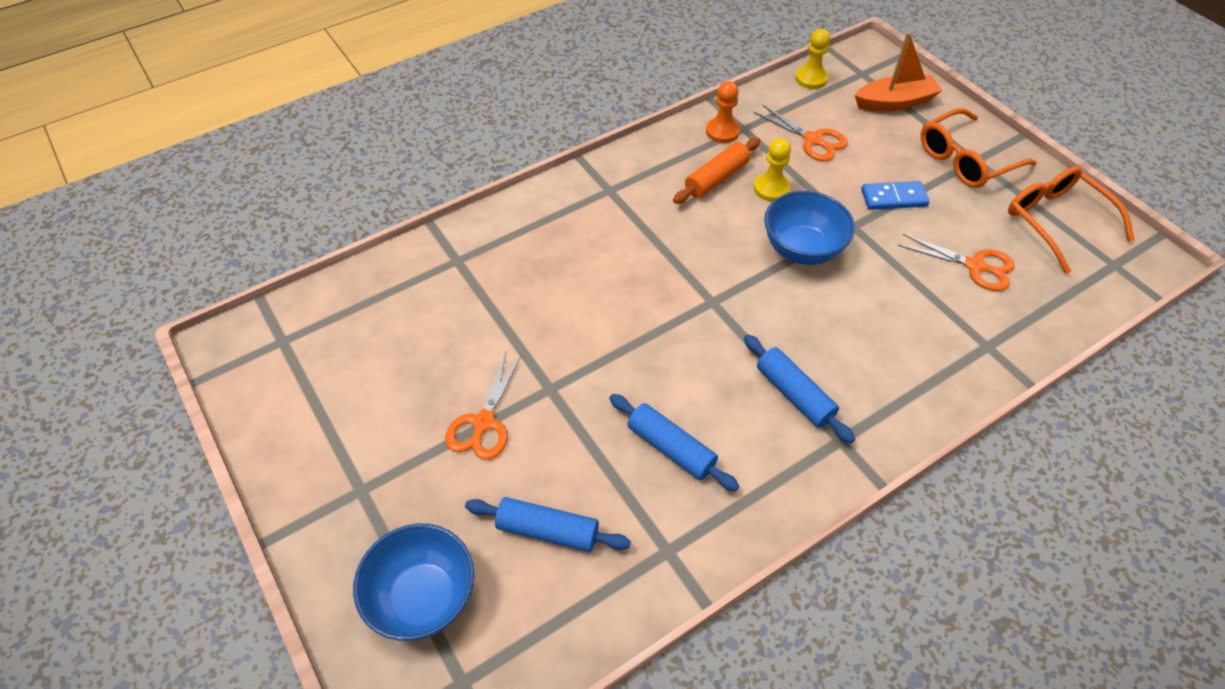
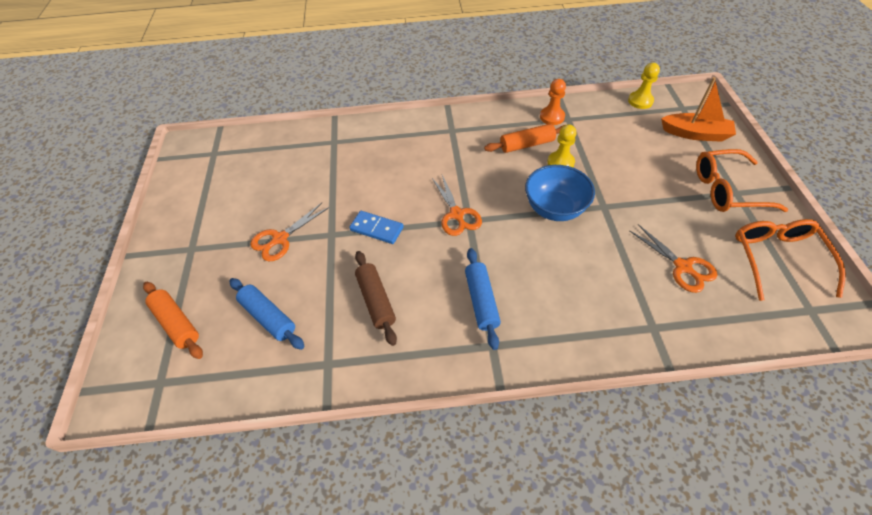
camera: 30 degrees right, 0 degrees up
blue bowl [353,524,474,641] -> orange rolling pin [143,282,203,359]
blue rolling pin [609,394,739,492] -> brown rolling pin [355,251,397,346]
orange scissors [754,105,848,161] -> orange scissors moved to [432,175,482,236]
blue domino [861,181,930,210] -> blue domino moved to [349,211,404,244]

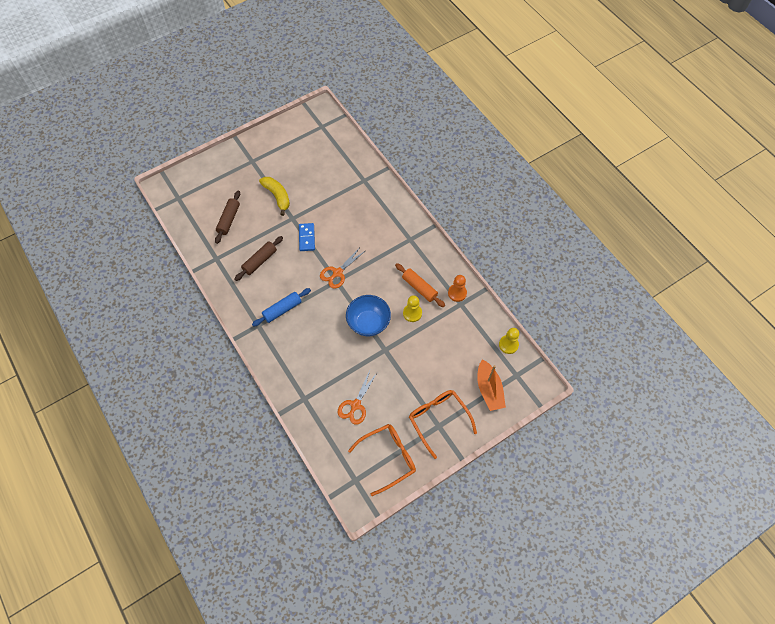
camera: 60 degrees right, 10 degrees up
orange rolling pin [143,282,203,359] -> none
blue rolling pin [229,278,304,350] -> brown rolling pin [215,191,240,244]
orange scissors [250,203,329,261] -> yellow banana [259,177,290,216]

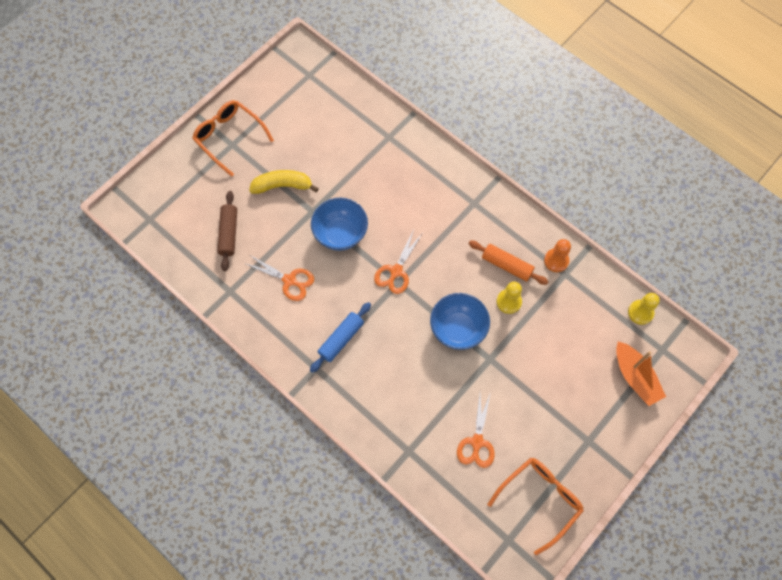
camera: 15 degrees left, 5 degrees up
brown rolling pin [234,236,283,281] -> orange scissors [244,255,314,301]
yellow banana [259,177,290,216] -> yellow banana turned 45 degrees counterclockwise [249,170,319,194]
blue domino [299,223,315,251] -> blue bowl [311,198,368,251]
orange glasses [409,390,477,459] -> orange glasses moved to [192,100,274,177]

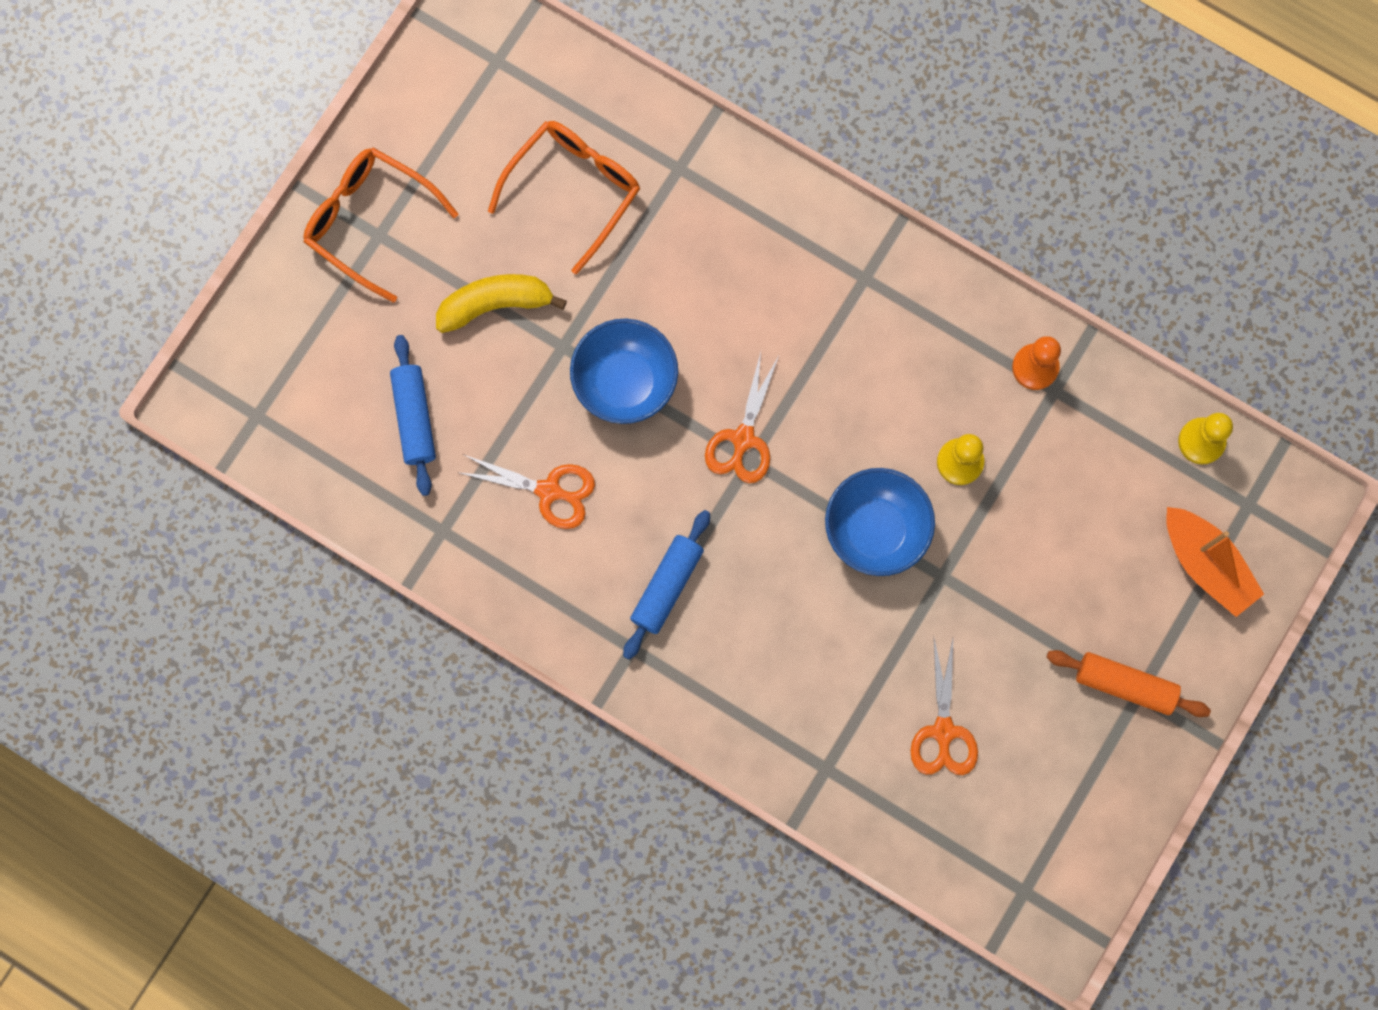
camera: 10 degrees left, 10 degrees up
brown rolling pin [217,191,237,271] -> blue rolling pin [390,335,436,496]
orange rolling pin [468,241,549,285] -> orange rolling pin moved to [1046,650,1211,717]
orange glasses [488,458,584,555] -> orange glasses moved to [488,121,640,274]

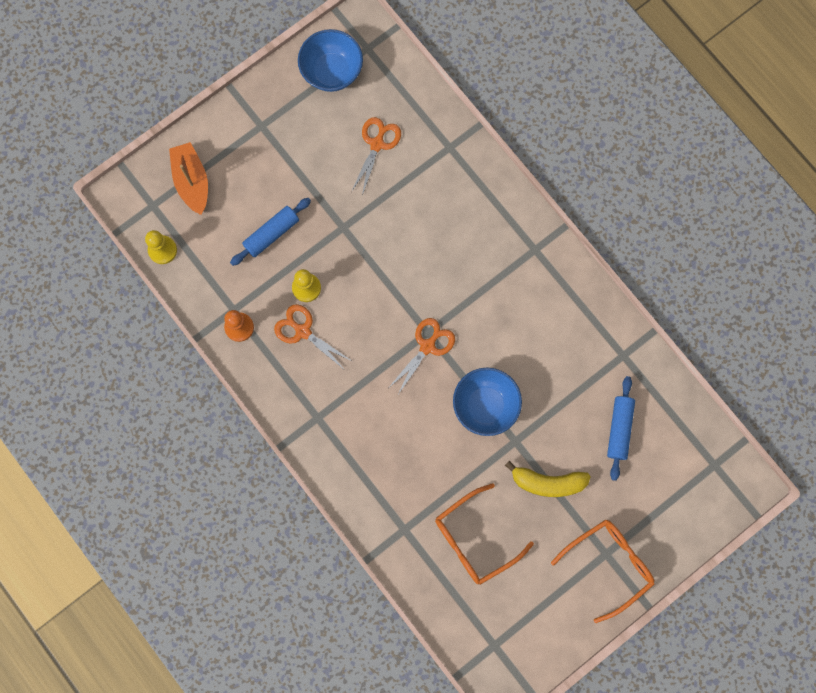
camera: 160 degrees left, 0 degrees up
orange glasses [304,147,458,303] -> orange glasses turned 90 degrees counterclockwise [551,520,655,623]
orange scissors [457,454,595,529] -> orange scissors moved to [274,304,352,370]
blue rolling pin [623,510,710,660] -> blue rolling pin moved to [230,198,311,266]
blue bowl [825,468,935,576] -> blue bowl moved to [298,29,363,92]
orange rolling pin [1046,650,1211,717] -> none

